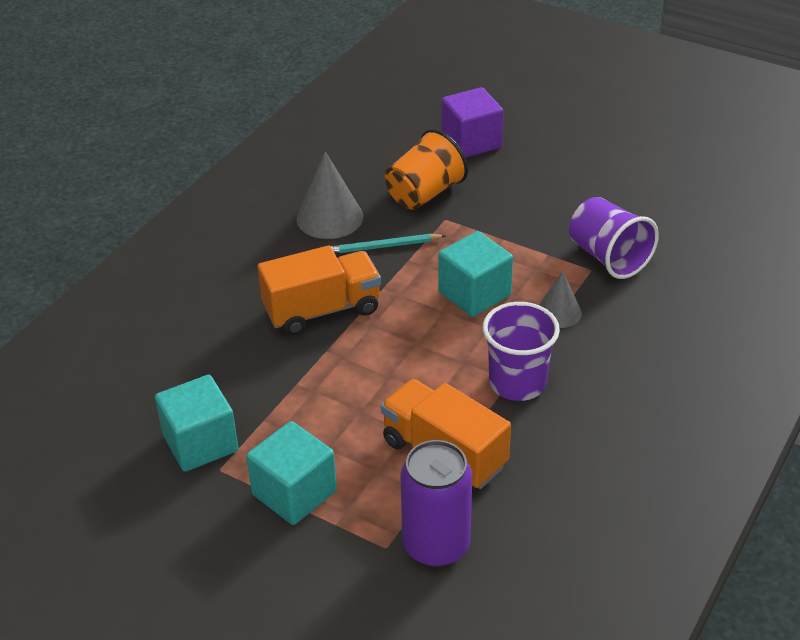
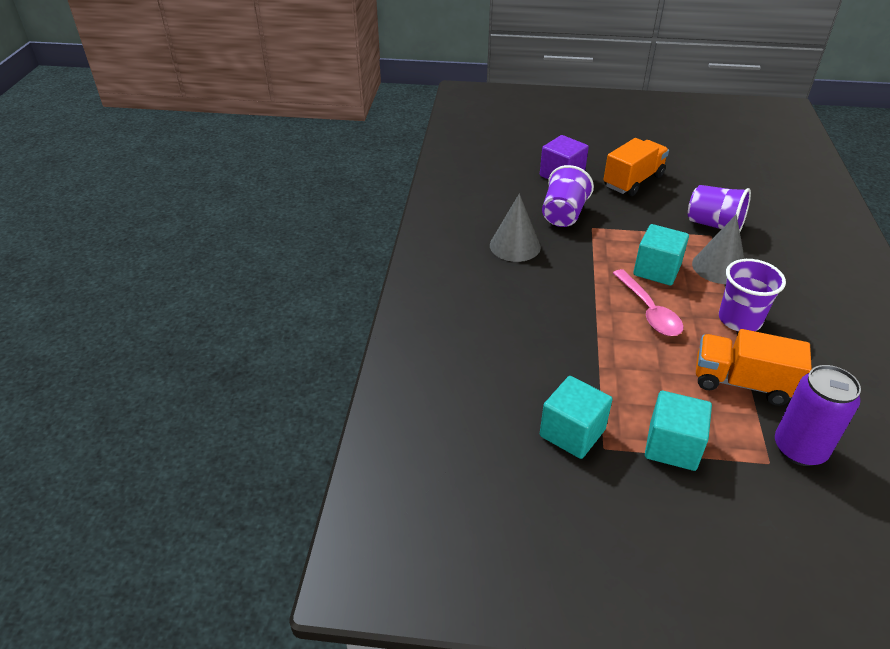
camera: 25 degrees left, 0 degrees up
orange truck [258,246,381,335] -> orange truck moved to [603,138,669,196]
turquoise pencil [331,234,446,254] -> none
orange cup [385,129,468,210] -> purple cup [542,165,594,227]
grey cone [539,271,582,328] -> grey cone [692,214,745,284], size x1.61
none -> pink spoon [613,269,684,336]

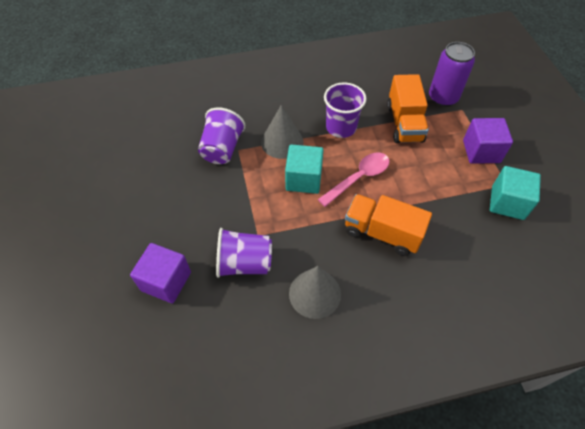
camera: 110 degrees left, 15 degrees up
orange truck [603,138,669,196] -> orange truck moved to [345,194,432,256]
turquoise cube [645,391,712,471] -> purple cube [463,118,513,164]

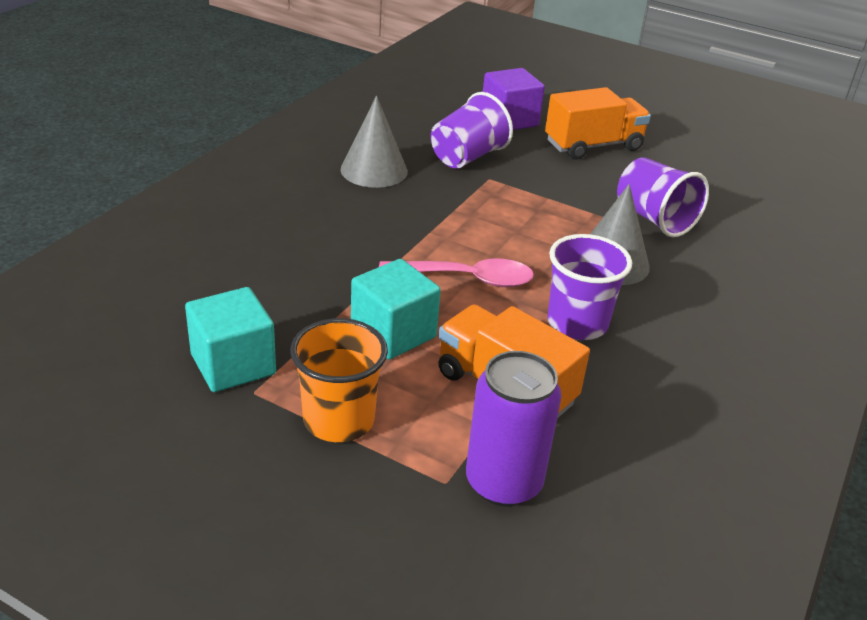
camera: 130 degrees right, 20 degrees down
turquoise cube [285,144,323,194] -> turquoise cube moved to [351,259,441,360]
pink spoon [318,152,390,207] -> pink spoon turned 90 degrees counterclockwise [379,258,534,287]
orange truck [345,194,432,256] -> orange truck moved to [545,87,651,160]
purple cube [463,118,513,164] -> orange cup [290,318,388,442]

